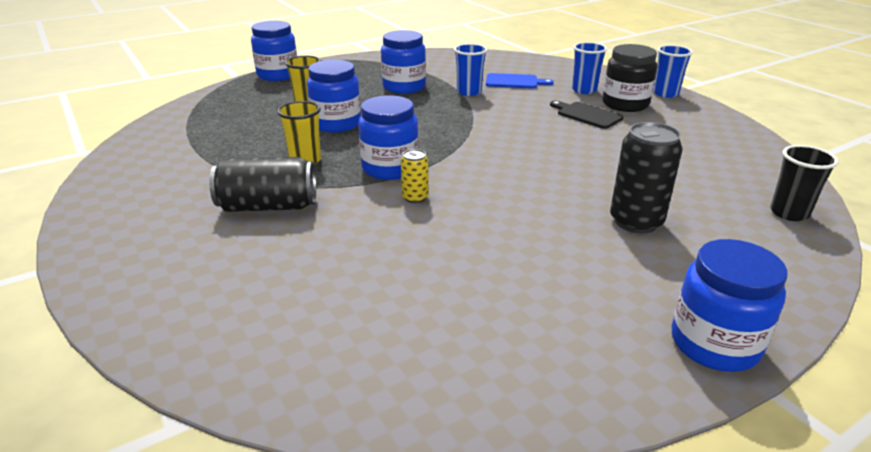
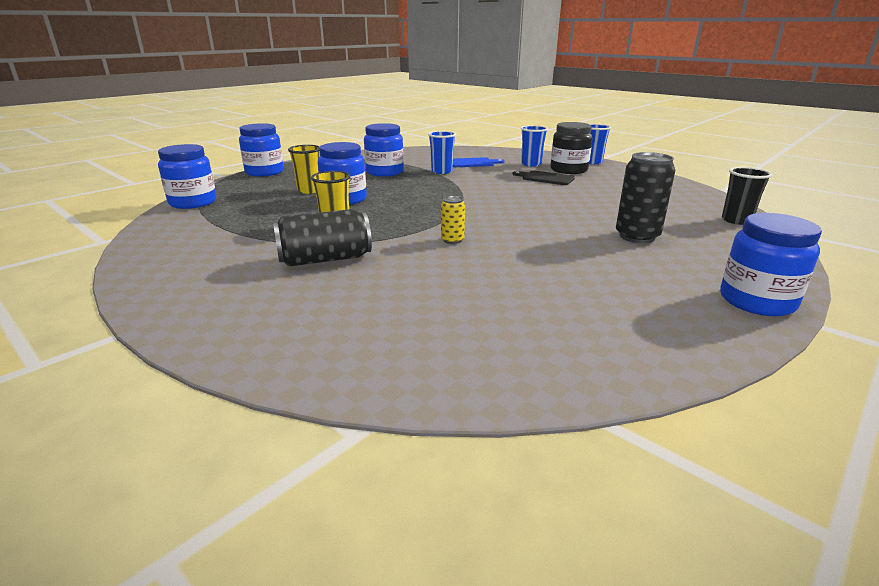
camera: 15 degrees left, 5 degrees down
blue jar [358,95,419,180] -> blue jar moved to [158,144,216,209]

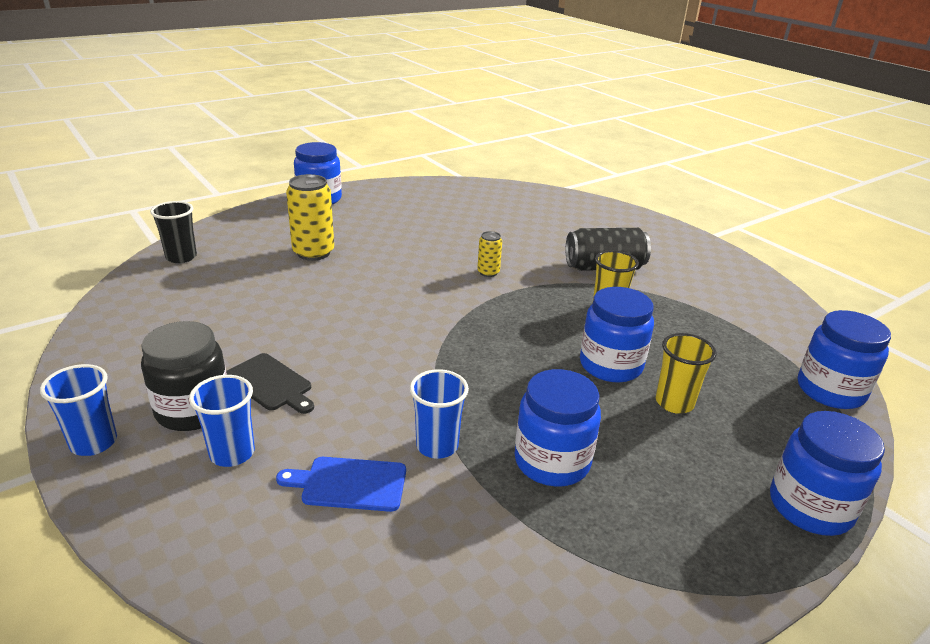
camera: 170 degrees left, 5 degrees up
black can [616,152,676,243] -> yellow can [286,174,334,261]

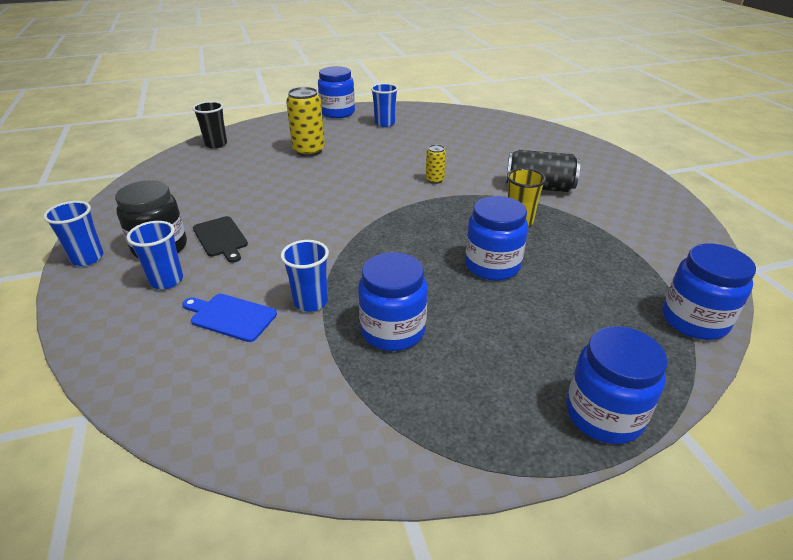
camera: 20 degrees right, 5 degrees up
yellow cup [656,333,717,414] -> none
none -> blue cup [371,83,398,127]

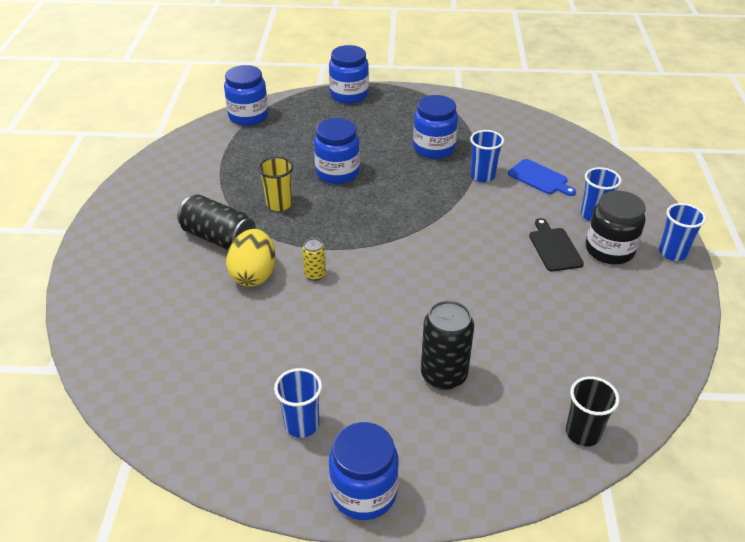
camera: 160 degrees left, 5 degrees up
yellow can [286,87,325,157] -> black can [421,300,474,390]
none -> yellow egg [226,229,276,287]

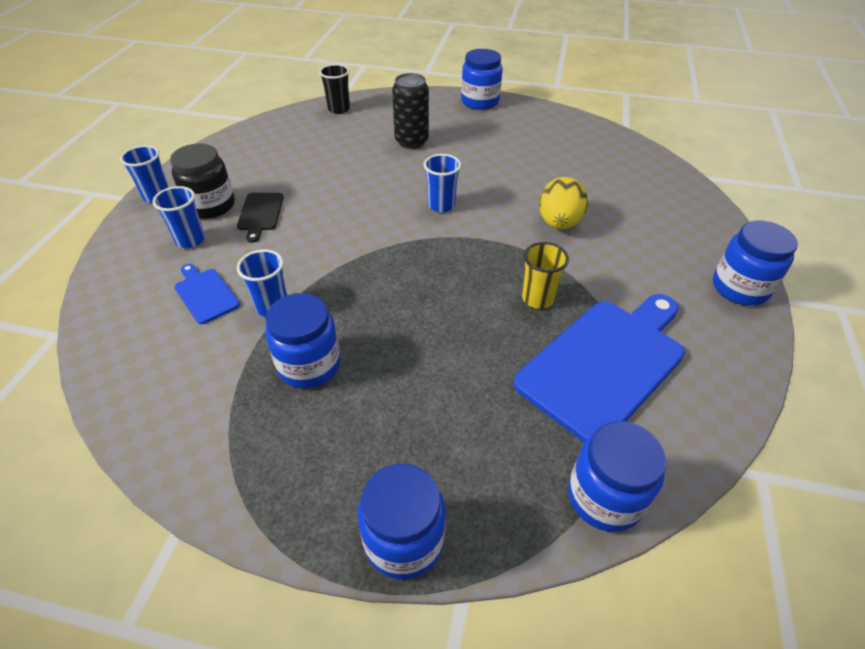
camera: 170 degrees left, 5 degrees up
black can [177,194,256,250] -> none
blue cup [274,368,322,438] -> blue cup moved to [424,154,461,213]
yellow can [302,238,326,281] -> none
blue jar [314,118,360,184] -> blue jar moved to [713,221,798,306]
none -> blue cutting board [513,294,685,443]

